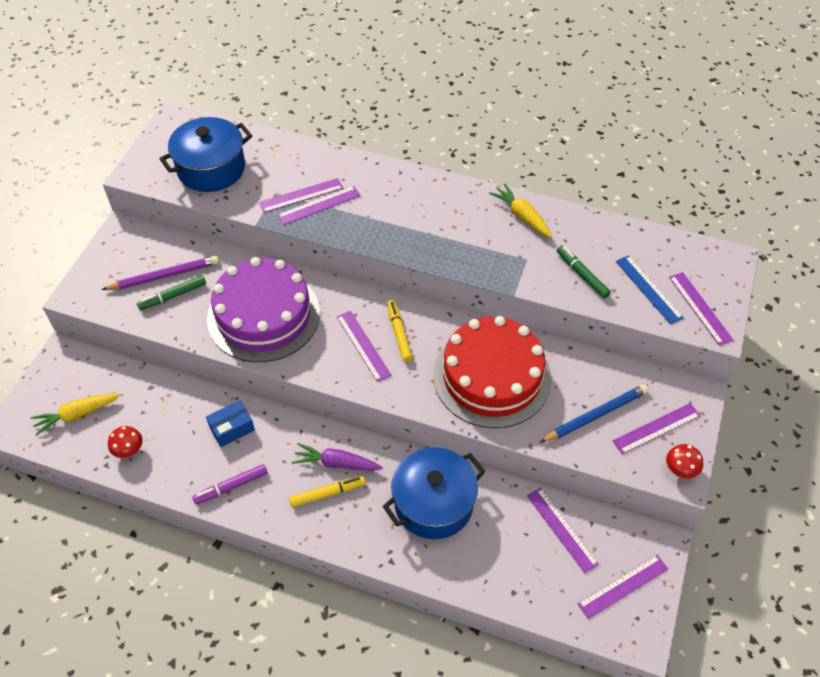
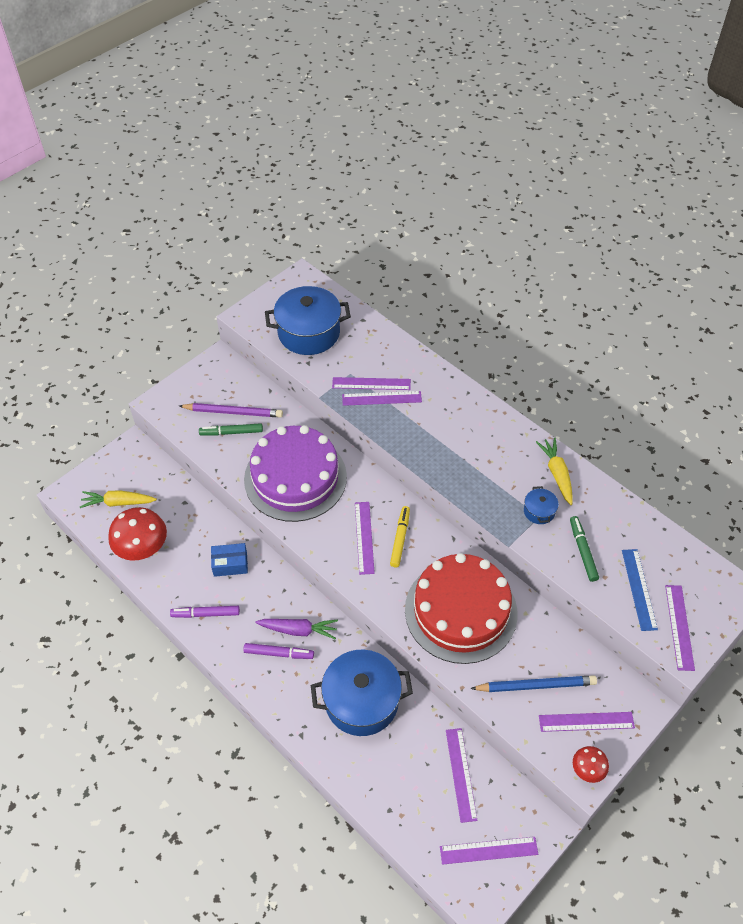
camera: 25 degrees right, 0 degrees up
red mushroom [108,426,143,458] -> red mushroom [108,507,167,561], size x1.91
yellow marker [289,476,366,507] -> purple marker [243,643,314,659]
purple carrot [292,443,383,471] -> purple carrot turned 150 degrees clockwise [255,619,338,639]
none -> blue pot [524,486,559,524]

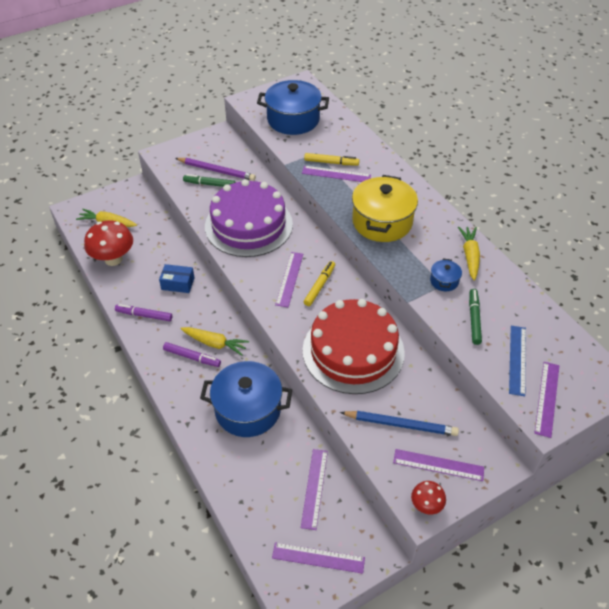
camera: 15 degrees right, 5 degrees down
purple carrot [255,619,338,639] -> yellow carrot [181,327,249,356]
purple ruler [332,377,411,390] -> yellow marker [304,153,359,166]
none -> yellow pot [352,175,418,242]

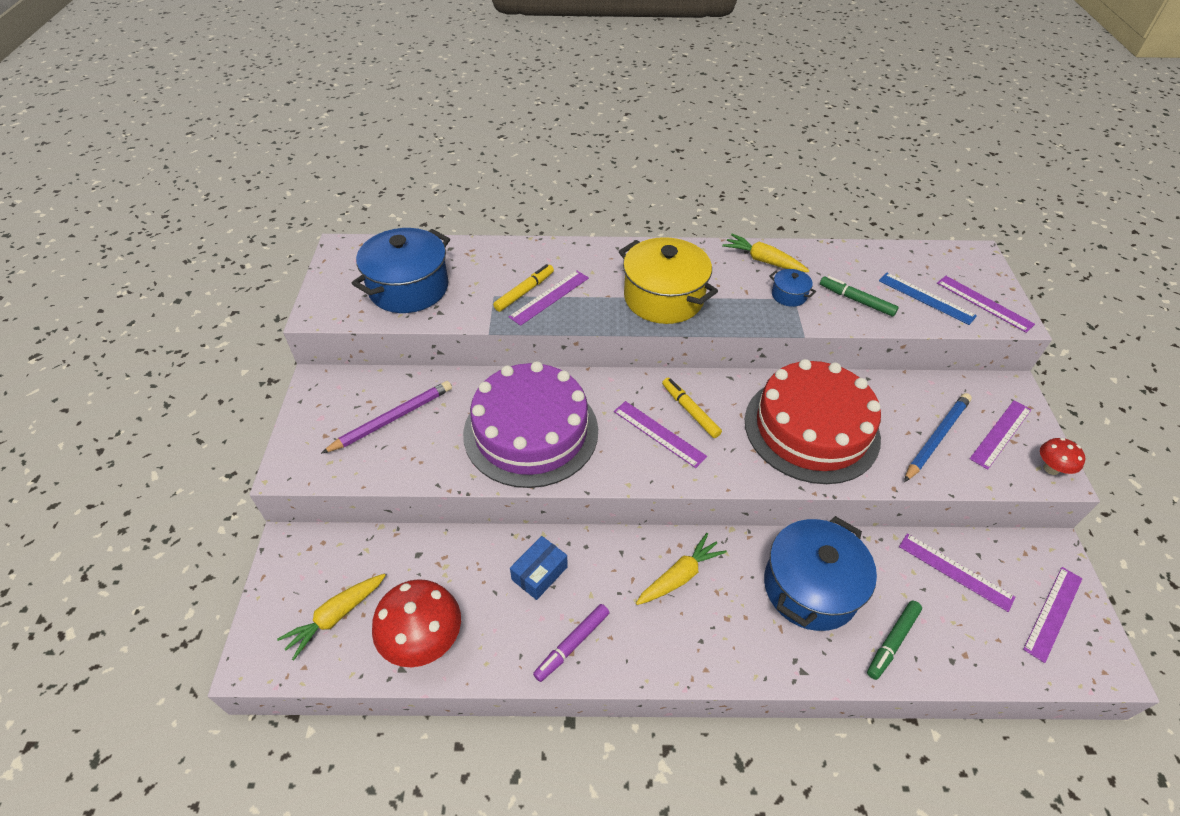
camera: 60 degrees left, 0 degrees up
purple marker [163,342,221,367] -> none
green marker [183,174,236,187] -> green marker moved to [867,601,922,680]

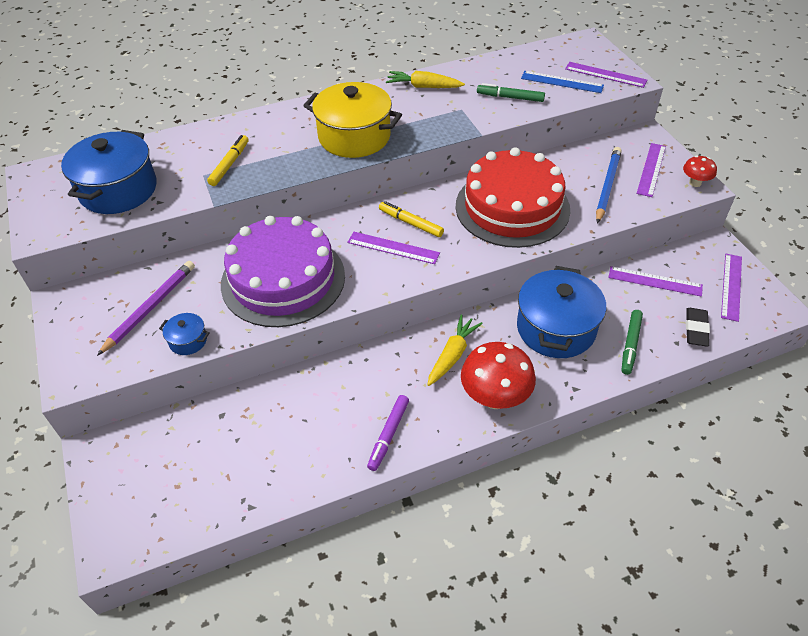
camera: 20 degrees left, 0 degrees up
yellow carrot [277,574,386,660] -> none
red mushroom [372,579,461,667] -> red mushroom moved to [461,342,536,409]
purple ruler [509,270,589,326] -> none
blue box [510,536,568,600] -> none
blue pot [769,269,816,307] -> blue pot moved to [159,313,210,355]
none -> black eraser [686,308,710,346]

